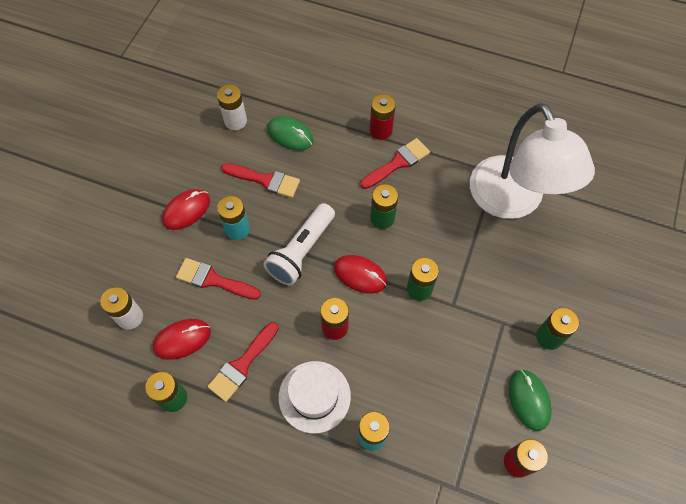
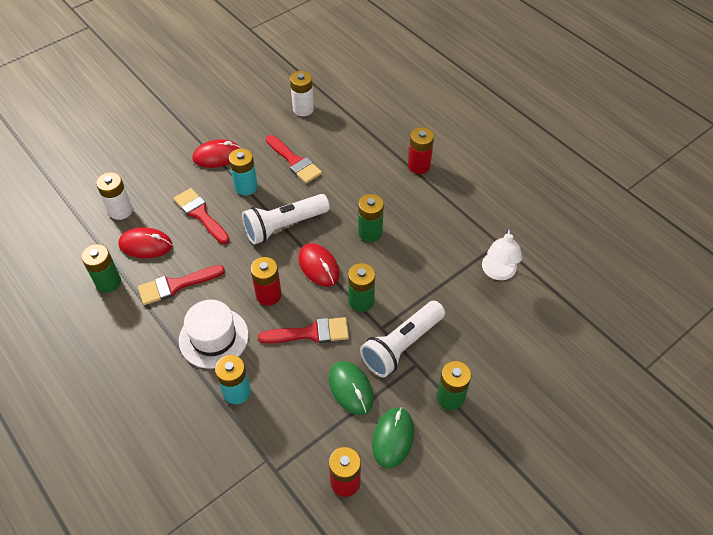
camera: 30 degrees right, 10 degrees down
green mouse [267,116,313,151] -> green mouse moved to [329,361,374,415]
red brush [360,138,430,189] -> red brush moved to [258,317,349,343]
white lamp [470,103,595,219] -> white lamp [482,227,522,280], size x0.46
none -> white flashlight [360,301,445,377]

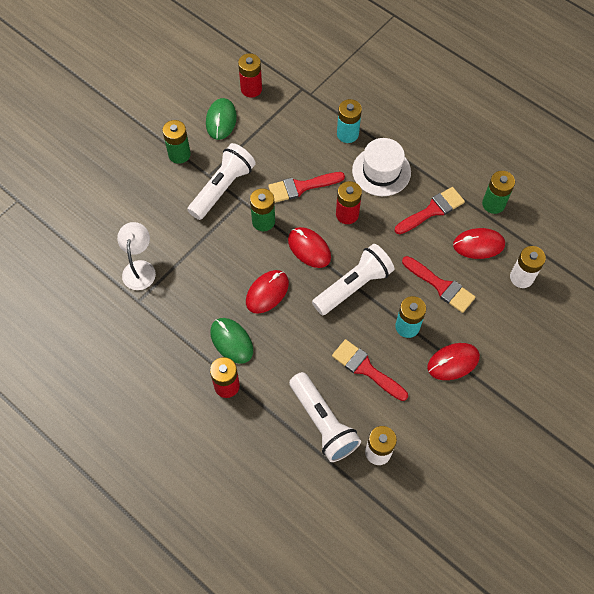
camera: 170 degrees right, 10 degrees up
green mouse [329,361,374,415] -> green mouse moved to [210,318,253,364]
green battery [358,194,384,242] -> red mouse [246,270,289,314]
none -> white flashlight [289,372,361,462]

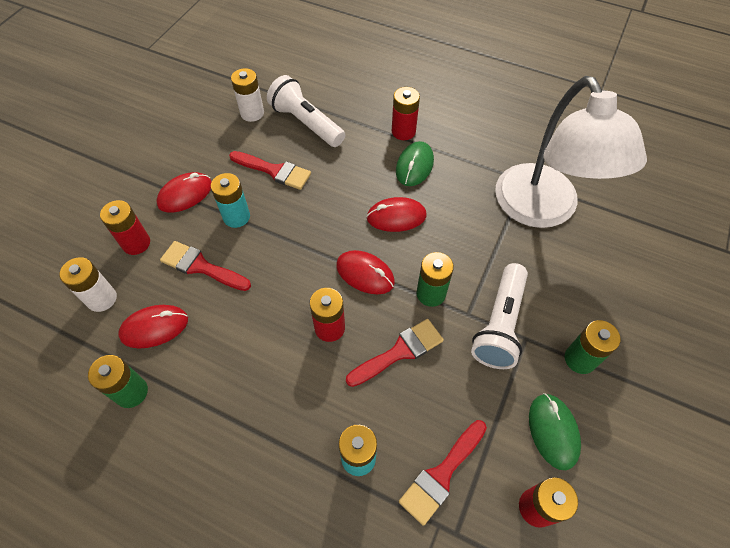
camera: 165 degrees right, 5 degrees down
white lamp [117,222,156,290] -> white lamp [495,76,647,228], size x2.20
green mouse [210,318,253,364] -> green mouse turned 75 degrees clockwise [396,141,434,186]
red mouse [246,270,289,314] -> red mouse turned 60 degrees clockwise [366,197,427,232]
white flashlight [312,244,394,315] -> none
white hat [352,138,411,196] -> none
red brush [395,187,465,234] -> red brush moved to [399,420,487,526]
none -> red battery [100,200,150,255]

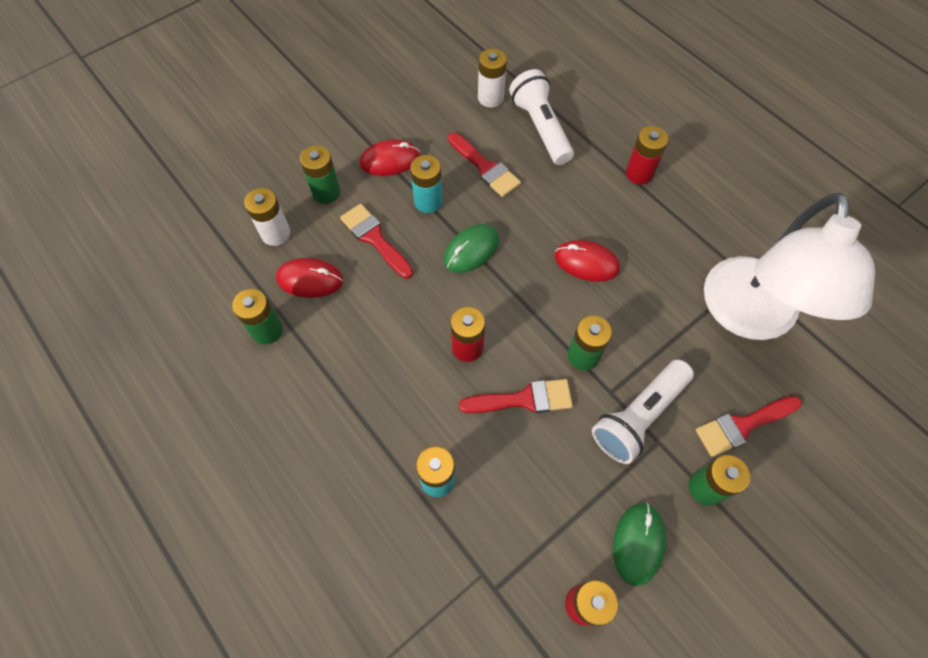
camera: 25 degrees right, 5 degrees up
red battery [100,200,150,255] -> green battery [300,145,340,204]
red mouse [336,250,395,295] -> none
green mouse [396,141,434,186] -> green mouse moved to [444,224,499,273]
red brush [399,420,487,526] -> red brush moved to [696,396,802,457]

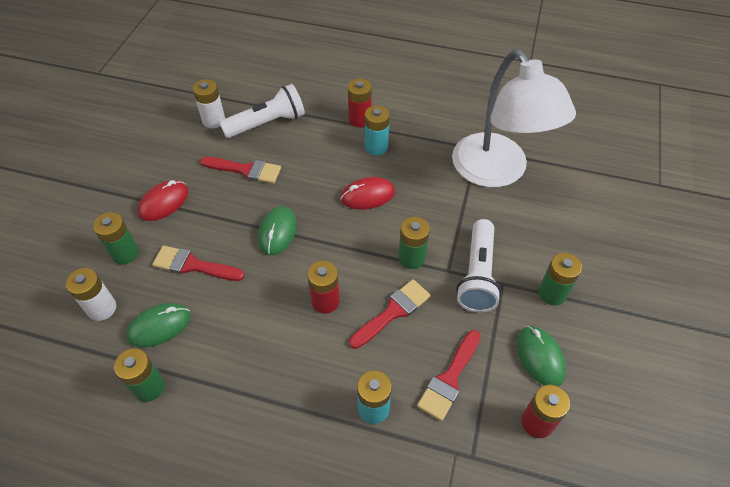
camera: 35 degrees left, 10 degrees down
red mouse [276,258,343,298] -> green mouse [126,303,191,347]
turquoise battery [410,155,443,213] -> turquoise battery moved to [365,105,390,155]
white flashlight [509,69,574,165] -> white flashlight turned 120 degrees clockwise [219,84,305,138]
red brush [696,396,802,457] -> red brush moved to [417,330,481,421]

